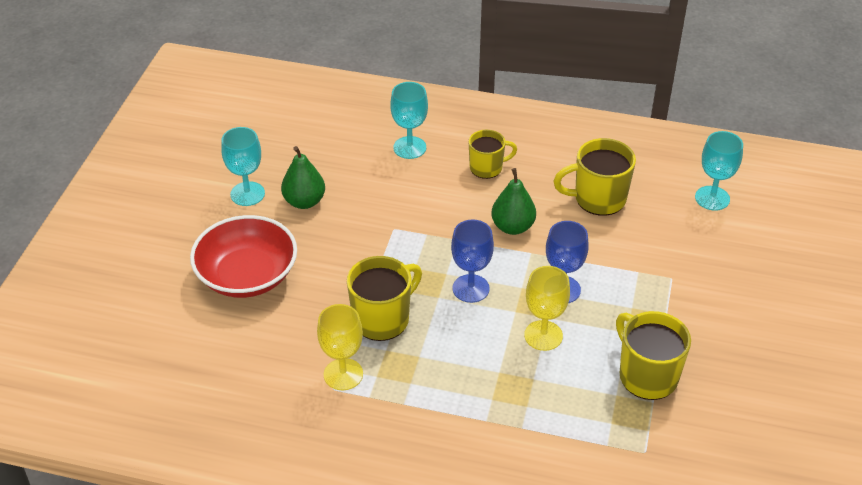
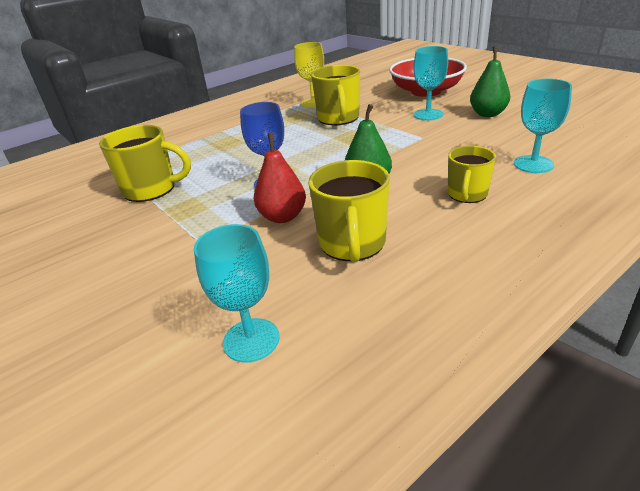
camera: 130 degrees right, 10 degrees down
turquoise goblet [221,127,265,206] -> turquoise goblet moved to [413,46,448,120]
blue goblet [451,220,494,303] -> none
yellow goblet [524,266,570,351] -> none
yellow mug [554,138,636,216] -> yellow mug turned 150 degrees clockwise [308,160,390,262]
none -> red pear [254,133,306,223]

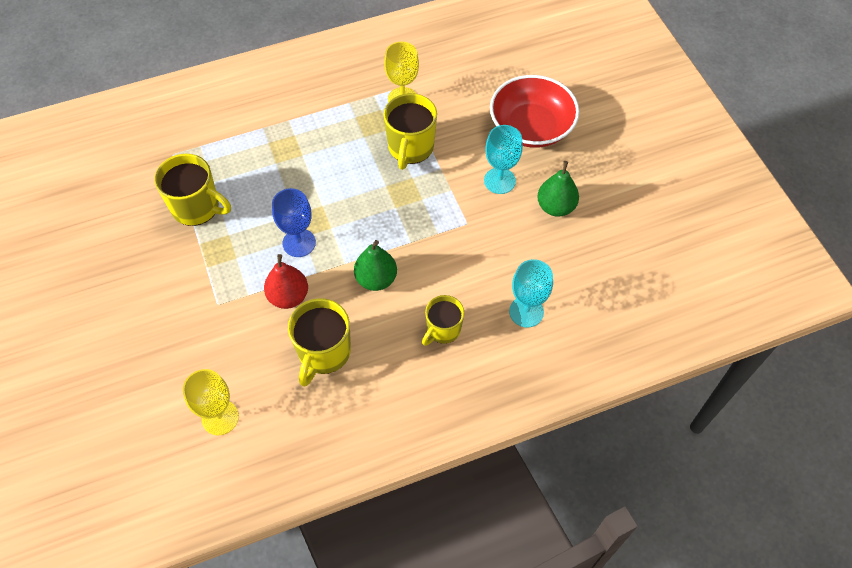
camera: 15 degrees right, 25 degrees up
turquoise goblet [194,224,279,363] -> yellow goblet [183,369,239,435]

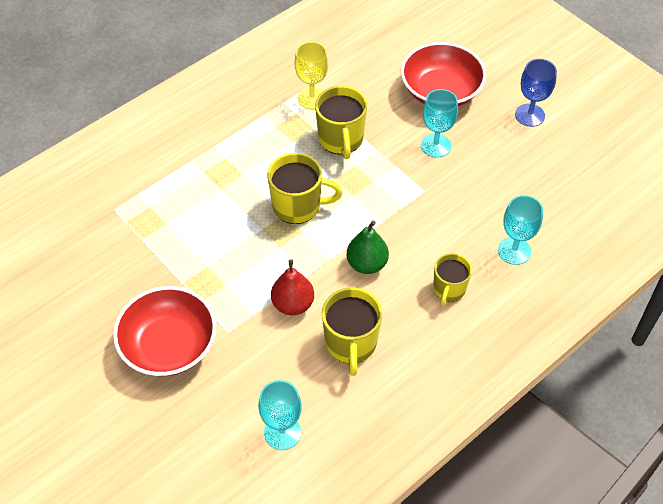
camera: 20 degrees left, 5 degrees down
yellow mug [154,154,231,226] -> yellow mug moved to [267,153,343,224]
yellow goblet [183,369,239,435] -> turquoise goblet [258,380,302,450]
blue goblet [272,188,316,257] -> blue goblet moved to [515,59,557,127]
green pear [537,161,579,217] -> none
none -> red bowl [113,286,216,376]

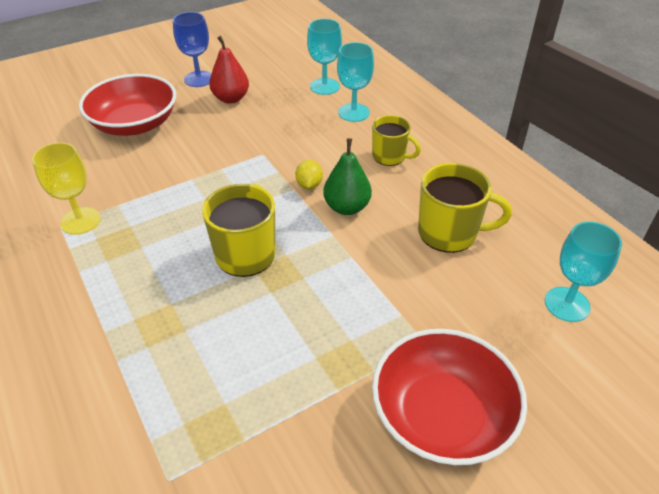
camera: 80 degrees left, 10 degrees down
red pear [271,259,314,315] -> red pear moved to [209,36,249,104]
yellow mug [315,86,367,159] -> none
turquoise goblet [421,89,458,158] -> turquoise goblet moved to [307,19,342,95]
none -> yellow lemon [295,160,323,189]

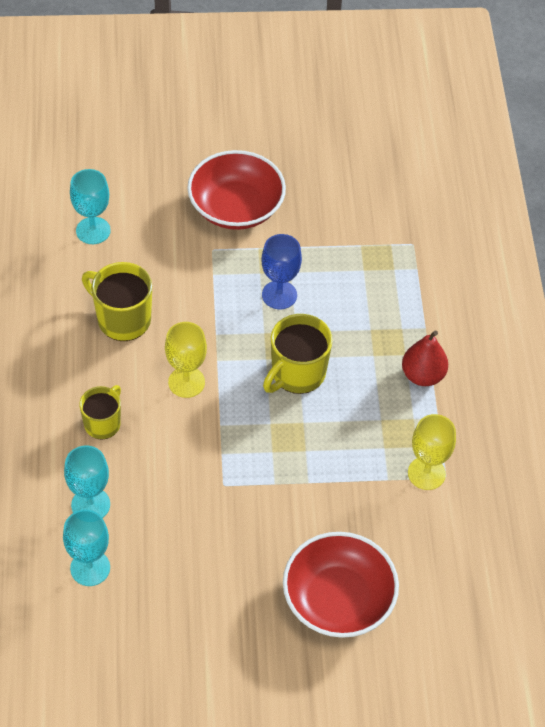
camera: 155 degrees left, 10 degrees up
blue goblet [173,12,212,87] -> blue goblet moved to [262,234,302,309]
red pear [209,36,249,104] -> red pear moved to [402,331,448,386]
yellow lemon [295,160,323,189] -> none
green pear [323,138,372,215] -> yellow goblet [165,322,207,398]
yellow mug [372,115,421,166] -> yellow mug turned 60 degrees clockwise [79,385,121,439]

